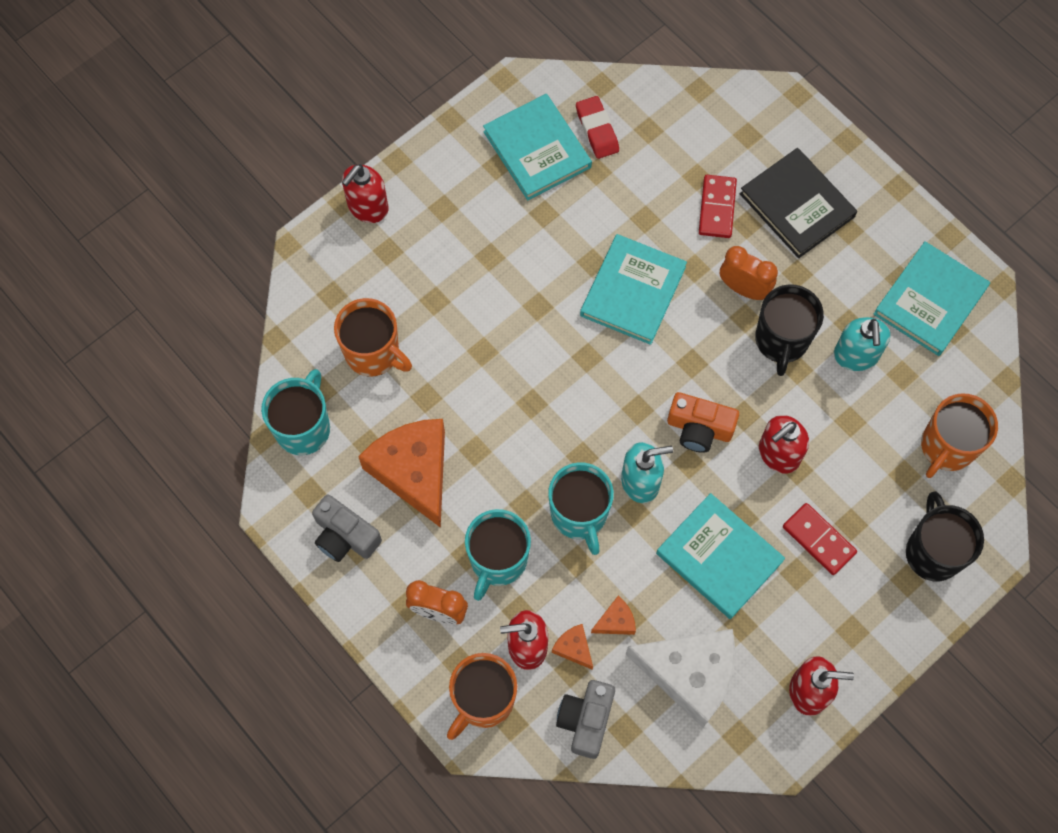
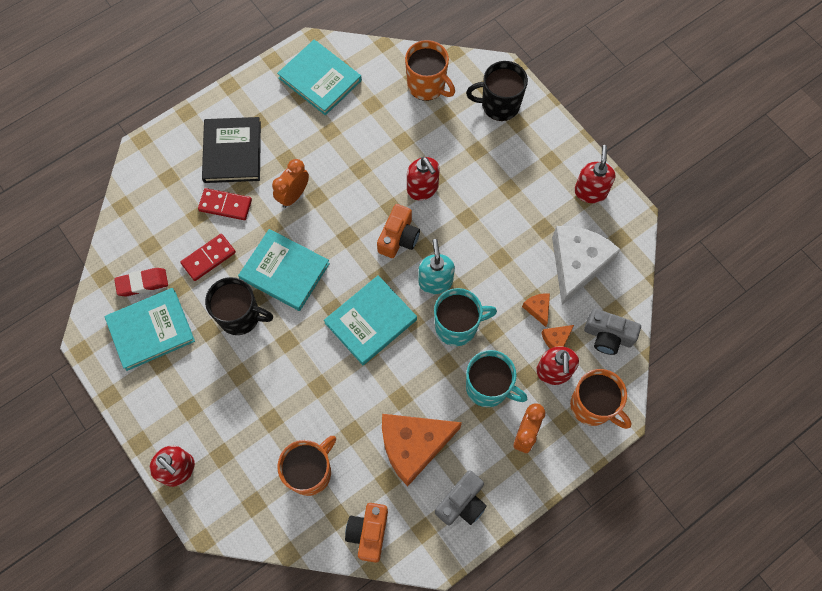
camera: 85 degrees left, 0 degrees up
turquoise mug [261,369,330,455] -> orange camera [345,503,388,563]
turquoise book [656,493,785,619] -> turquoise book moved to [324,275,417,365]
black book [740,148,857,258] -> black book turned 60 degrees counterclockwise [202,117,261,183]
black mug [755,284,824,376] -> black mug moved to [205,277,273,335]
red domino [783,503,857,575] -> red domino moved to [180,234,236,281]
turquoise soap dispenser [834,317,890,371] -> none

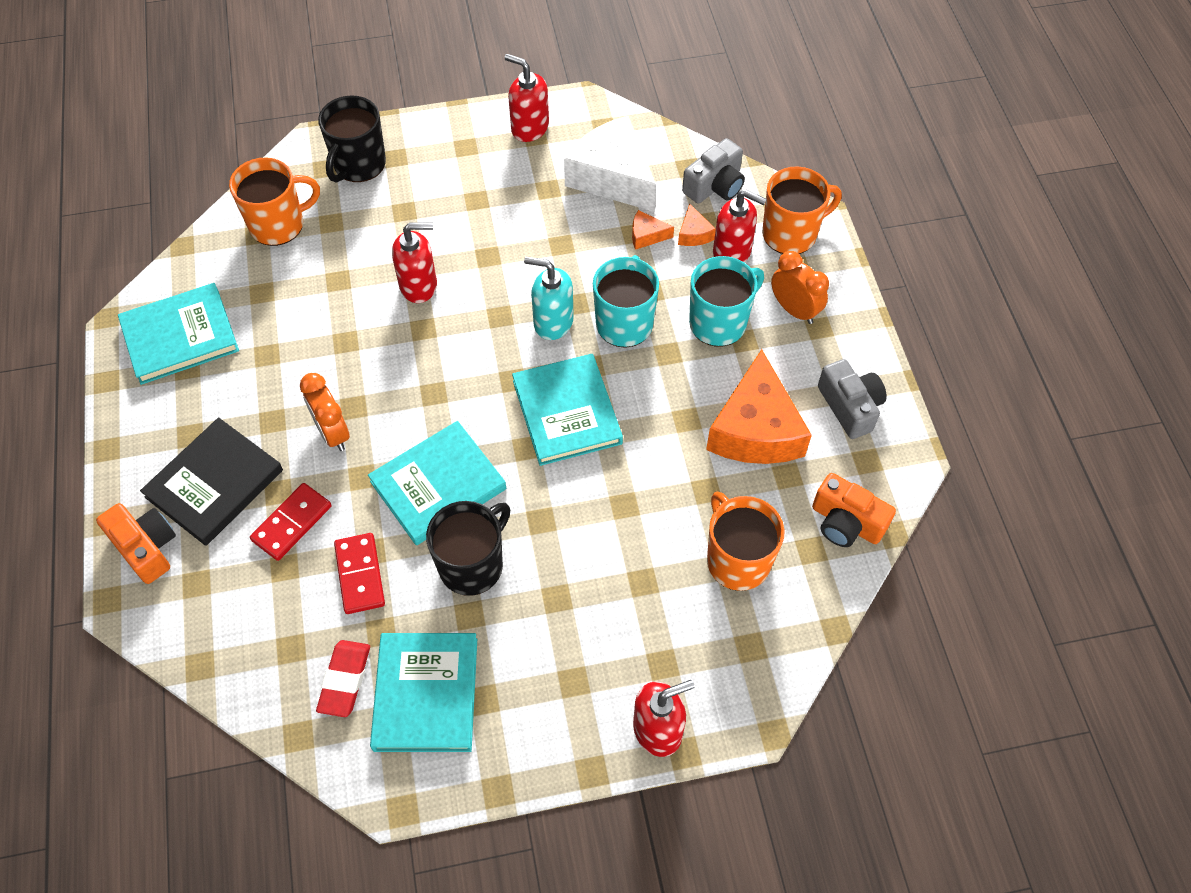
camera: 65 degrees left, 10 degrees down
black book [202,117,261,183] -> black book turned 75 degrees counterclockwise [140,417,283,546]
orange camera [377,204,420,258] -> orange camera moved to [96,503,176,584]

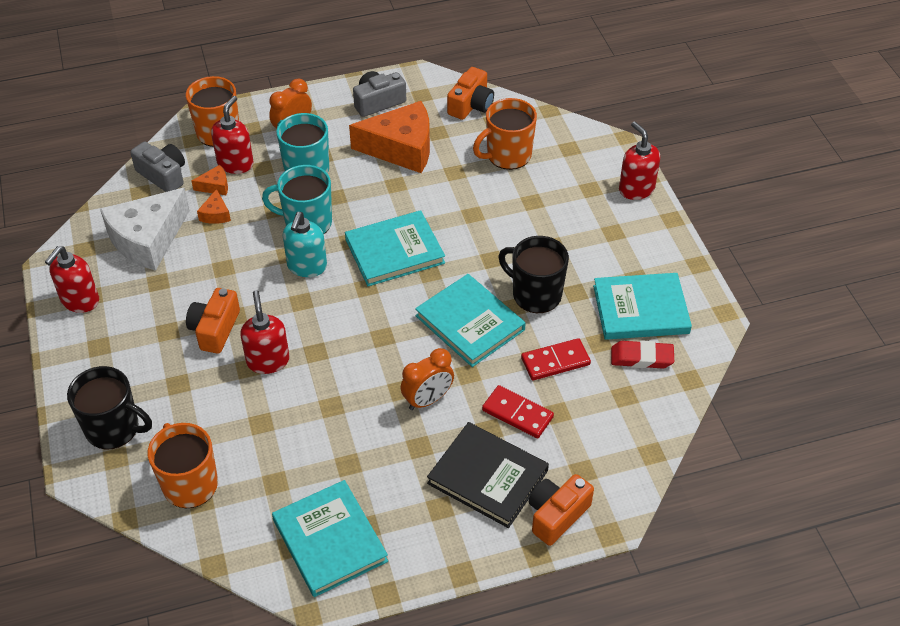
camera: 95 degrees left, 10 degrees down
none -> orange camera [186,288,240,354]

